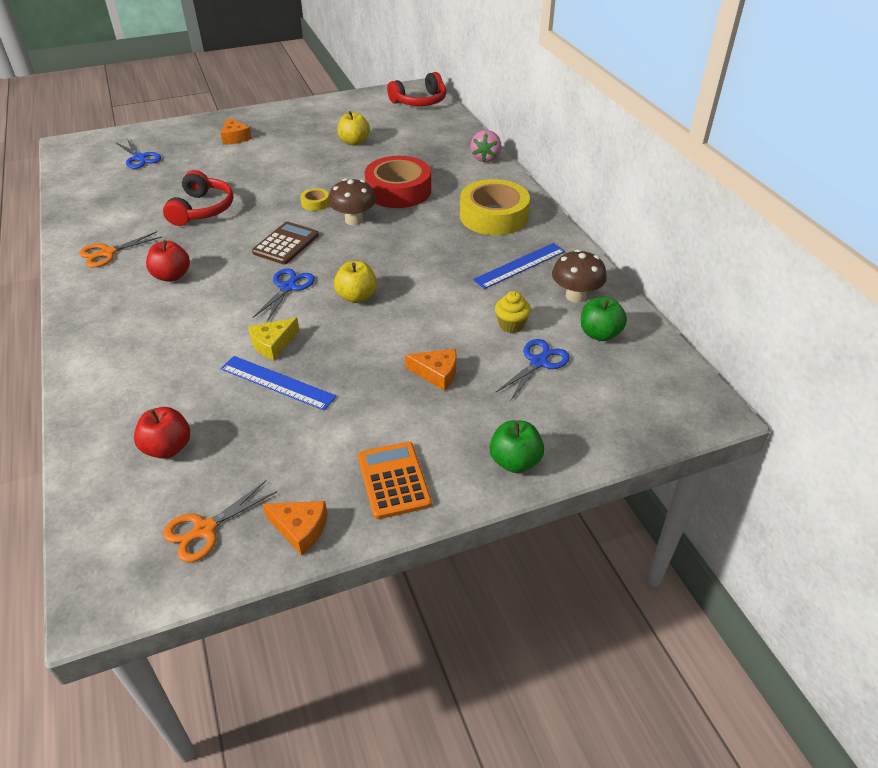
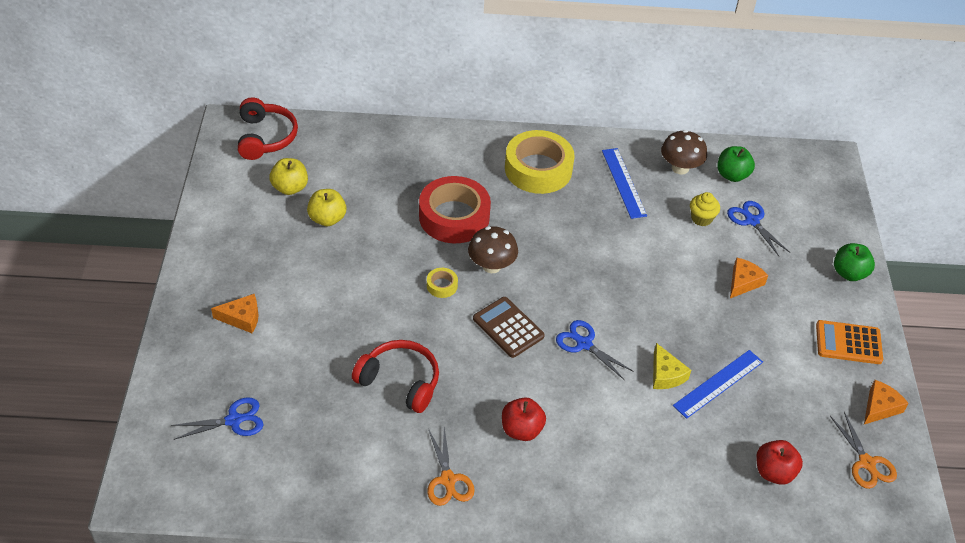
camera: 70 degrees left, 5 degrees up
yellow apple [334,261,377,303] -> yellow apple moved to [269,158,308,195]
pink strawberry [470,130,502,162] -> none

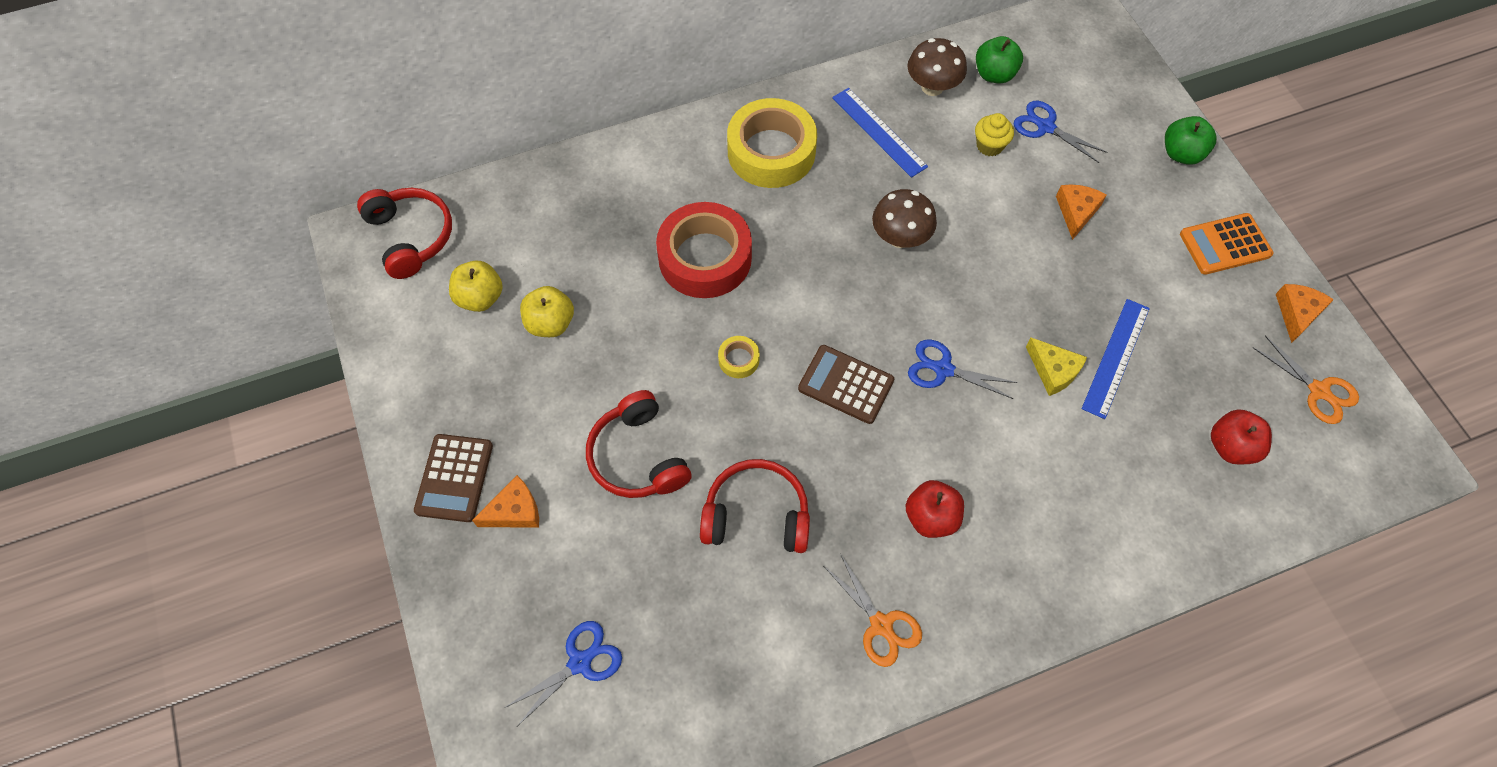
camera: 20 degrees left, 15 degrees up
brown mushroom [468,226,518,273] -> brown mushroom moved to [872,189,937,248]
none -> brown calculator [414,434,493,522]
none -> red headphones [586,390,692,498]

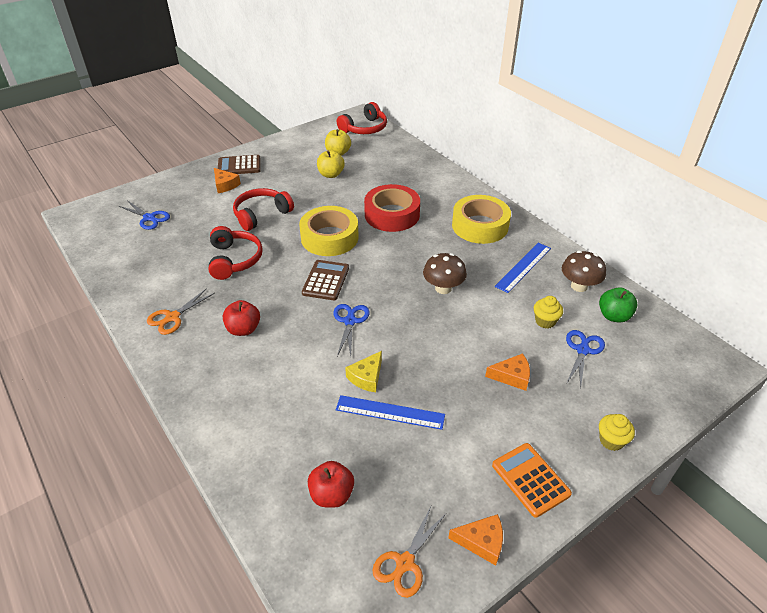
camera: 75 degrees right, 20 degrees down
yellow tape [718,336,760,378] -> yellow tape [299,206,359,256], size x2.39
green apple [1165,116,1216,165] -> yellow cupcake [599,414,635,451]

